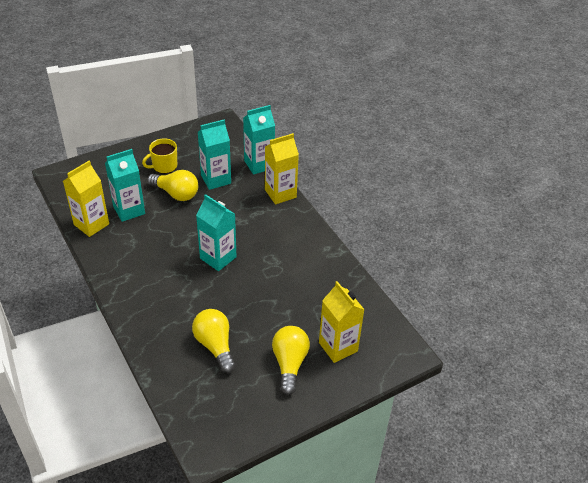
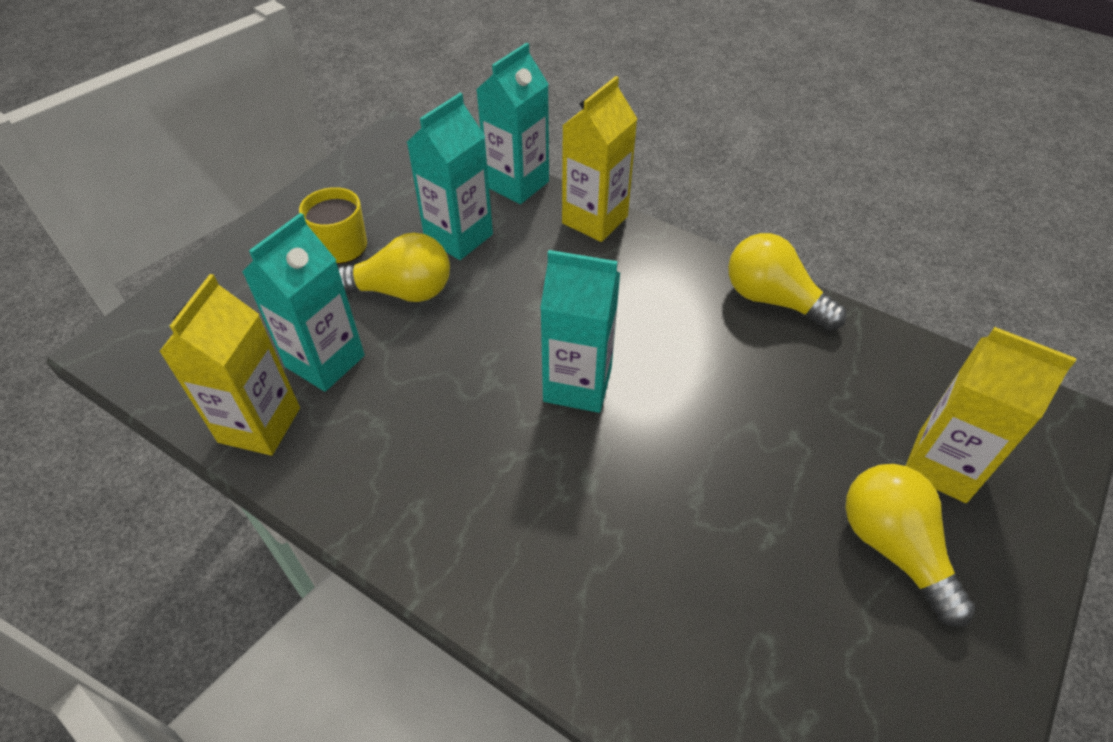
camera: 25 degrees left, 5 degrees up
yellow light bulb [192,309,236,373] -> yellow light bulb moved to [728,233,847,331]

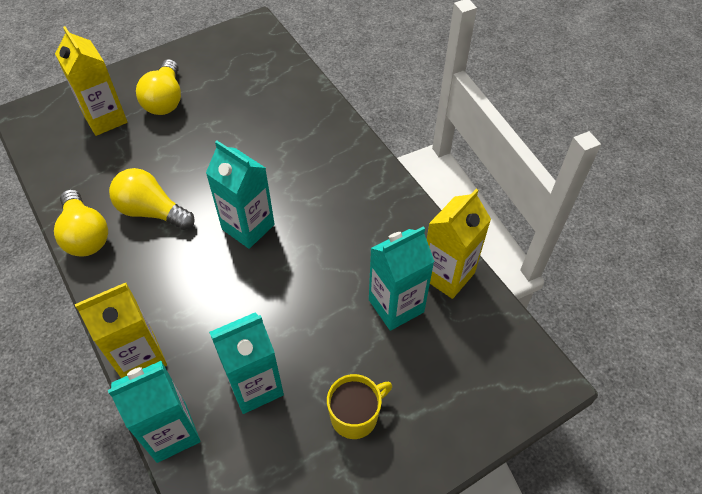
camera: 155 degrees left, 5 degrees up
yellow light bulb [338,232,450,302] -> yellow light bulb moved to [109,168,195,230]

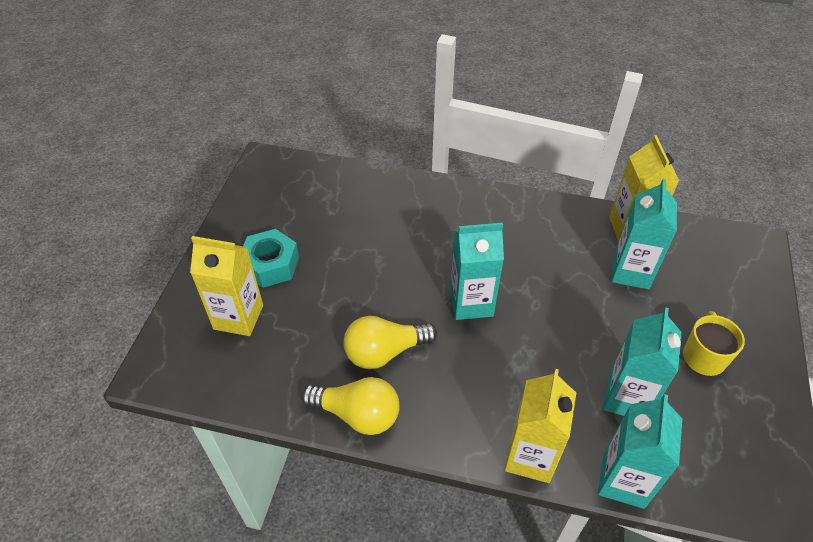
camera: 45 degrees left, 5 degrees down
yellow light bulb [136,59,181,115] -> turquoise nut [243,229,299,288]

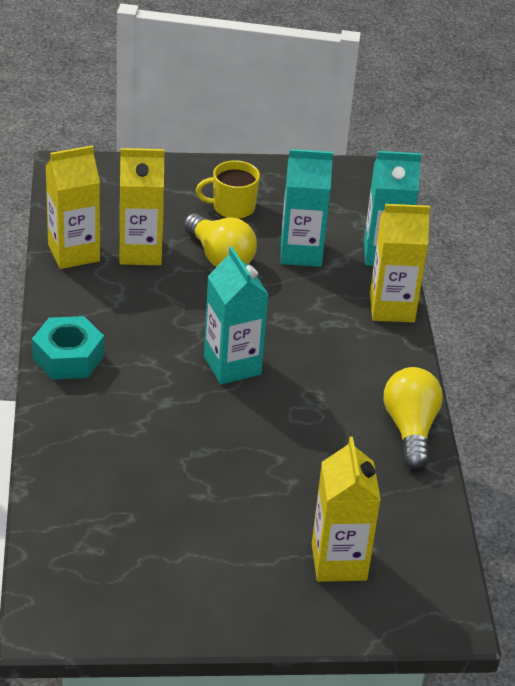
camera: 110 degrees left, 10 degrees down
turquoise nut [243,229,299,288] -> turquoise nut moved to [32,316,104,380]
yellow light bulb [343,316,437,369] -> yellow light bulb moved to [184,213,257,267]
turquoise carton [611,179,677,289] -> yellow carton [119,148,165,265]

